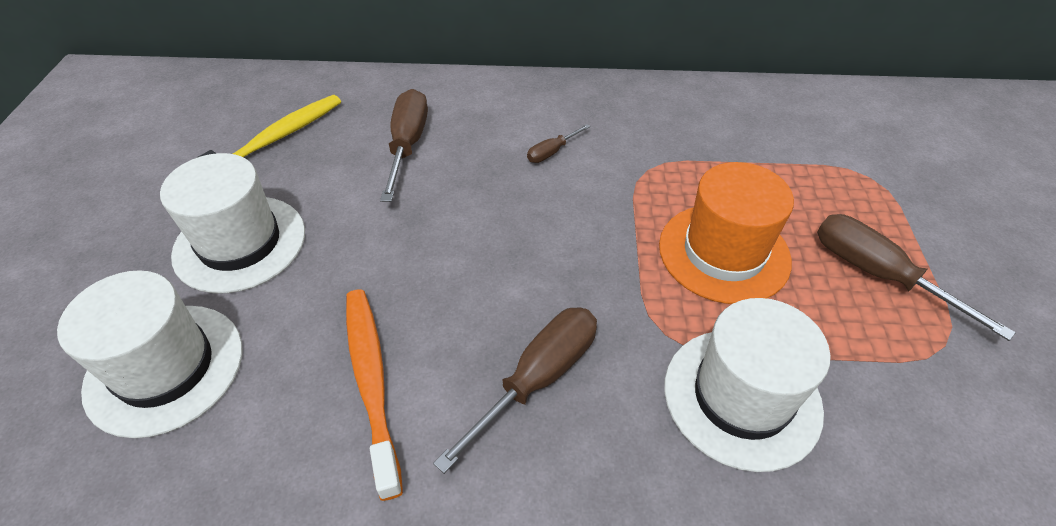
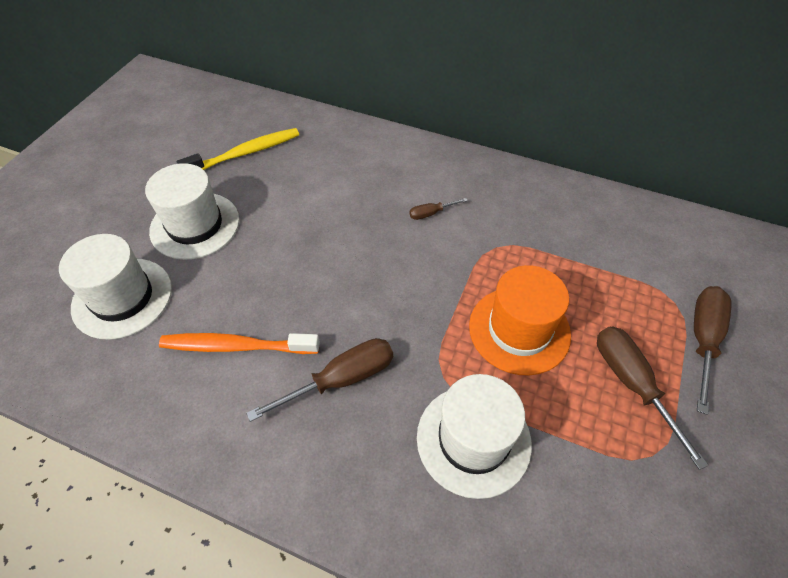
camera: 20 degrees right, 5 degrees up
orange toothbrush [346,289,403,501] -> orange toothbrush turned 90 degrees counterclockwise [159,333,320,354]
brown screwdriver [380,89,428,202] -> brown screwdriver moved to [694,286,731,415]

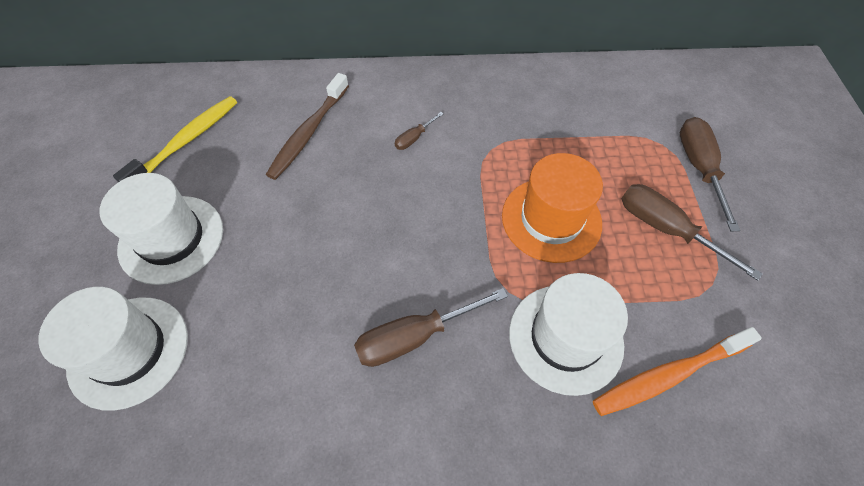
camera: 25 degrees left, 5 degrees up
orange toothbrush [159,333,320,354] -> orange toothbrush moved to [593,327,762,416]
brown screwdriver [246,338,393,422] -> brown screwdriver turned 150 degrees counterclockwise [354,288,508,367]
none -> brown toothbrush [266,73,349,180]

